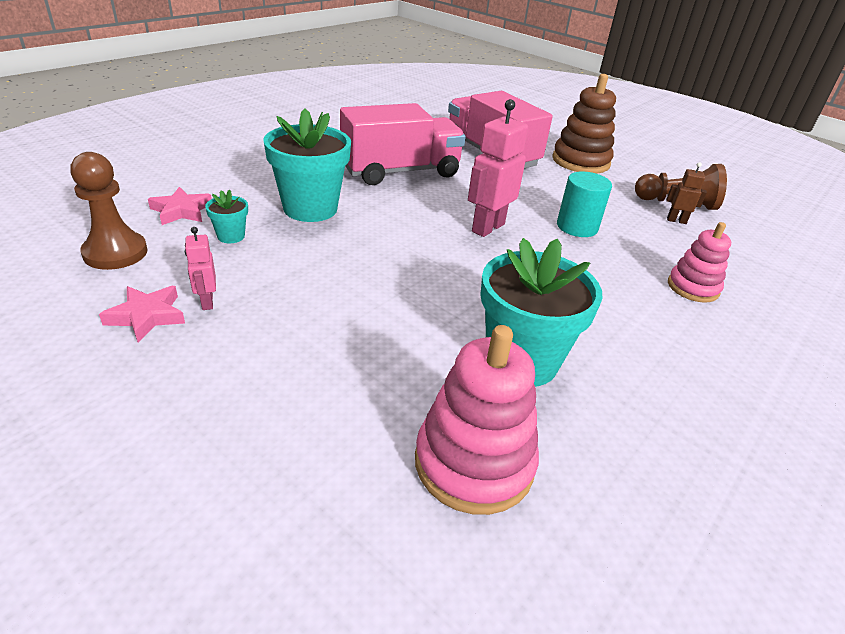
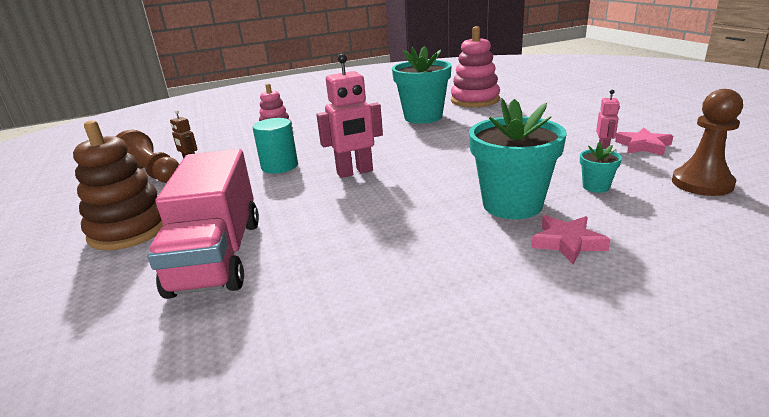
camera: 145 degrees left, 10 degrees down
pink star [148,187,212,225] -> pink star moved to [531,215,611,265]
pink truck [340,103,466,185] -> none

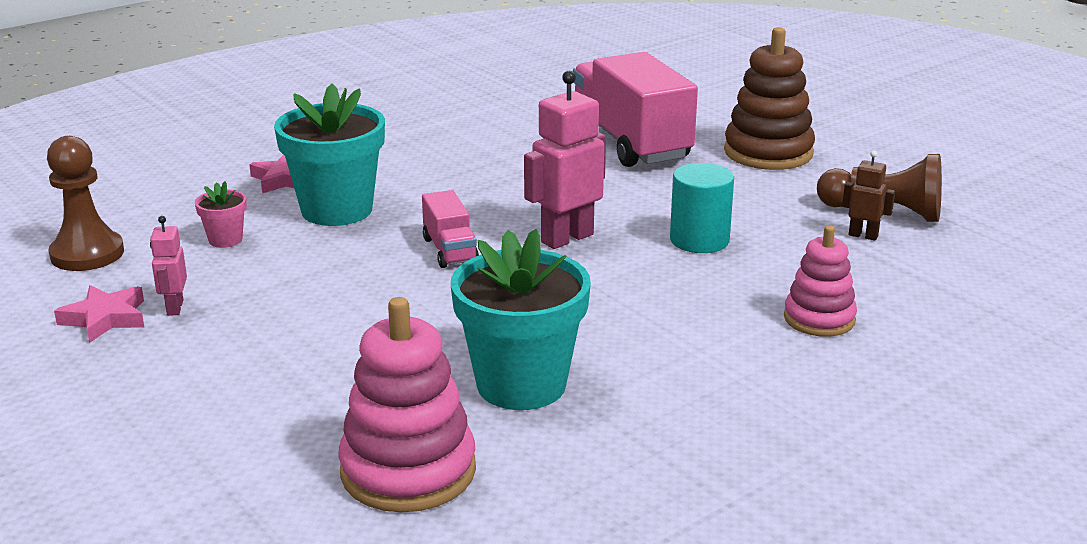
camera: 160 degrees right, 0 degrees up
turquoise flower pot [580,142,622,193] -> pink flower pot [195,181,247,248]
none -> pink truck [422,190,479,268]

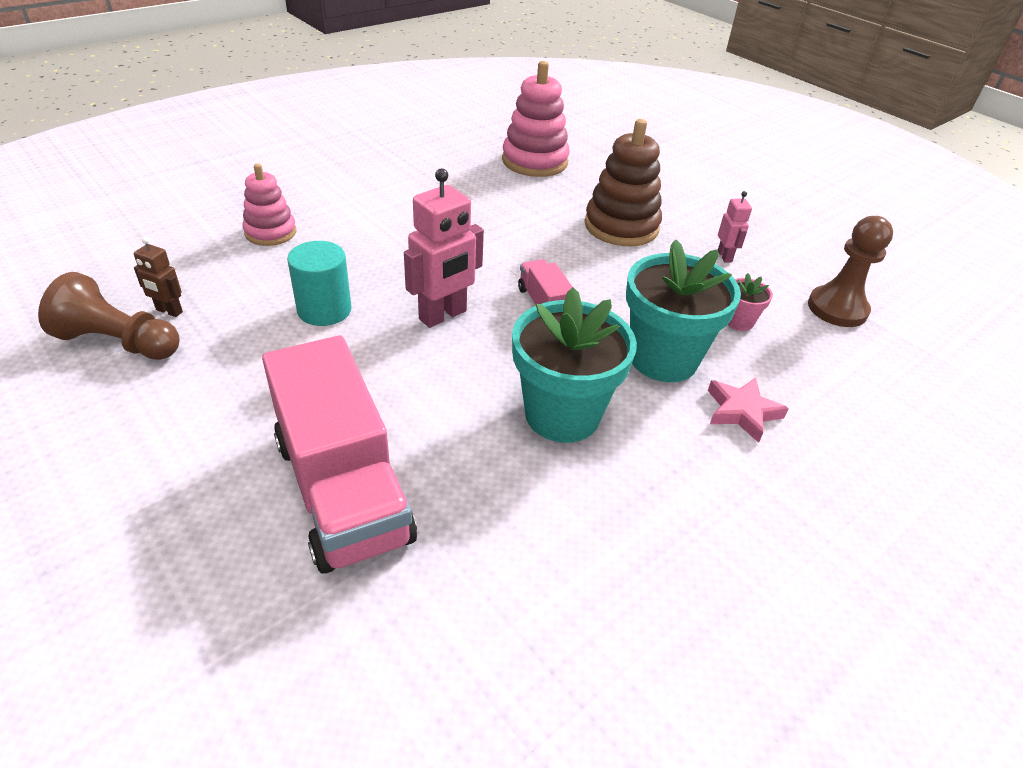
camera: 175 degrees right, 15 degrees up
pink star [54,285,144,343] -> none
turquoise flower pot [451,229,591,410] -> turquoise flower pot moved to [512,287,637,443]
brown stacking toy [724,27,815,170] -> brown stacking toy moved to [585,119,662,246]

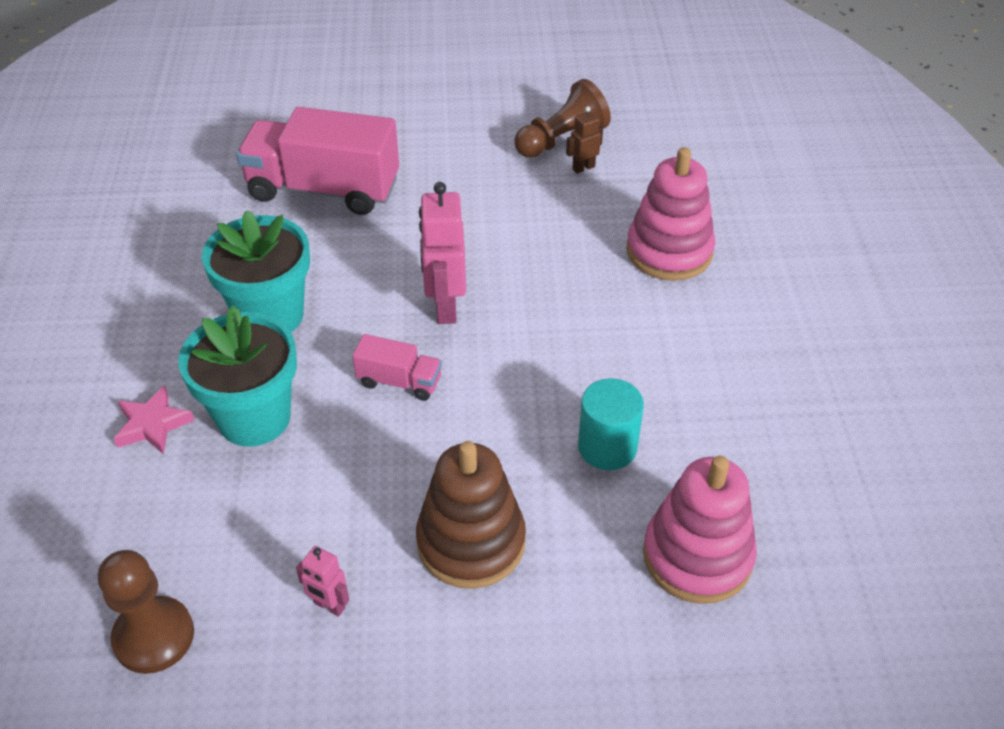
camera: 130 degrees right, 5 degrees up
pink stacking toy [242,163,296,246] -> pink stacking toy [626,147,715,281], size x1.60
turquoise cylinder [287,241,352,326] -> turquoise cylinder moved to [578,378,644,470]
pink flower pot [728,273,773,331] -> none

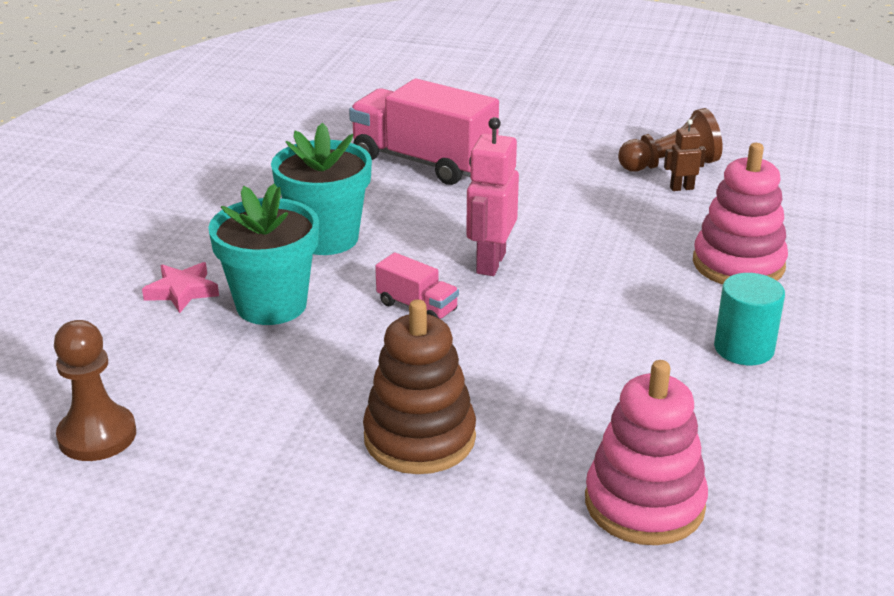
camera: 20 degrees right, 15 degrees down
pink robot [296,546,349,617] -> none
turquoise cylinder [578,378,644,470] -> turquoise cylinder moved to [714,273,785,365]

